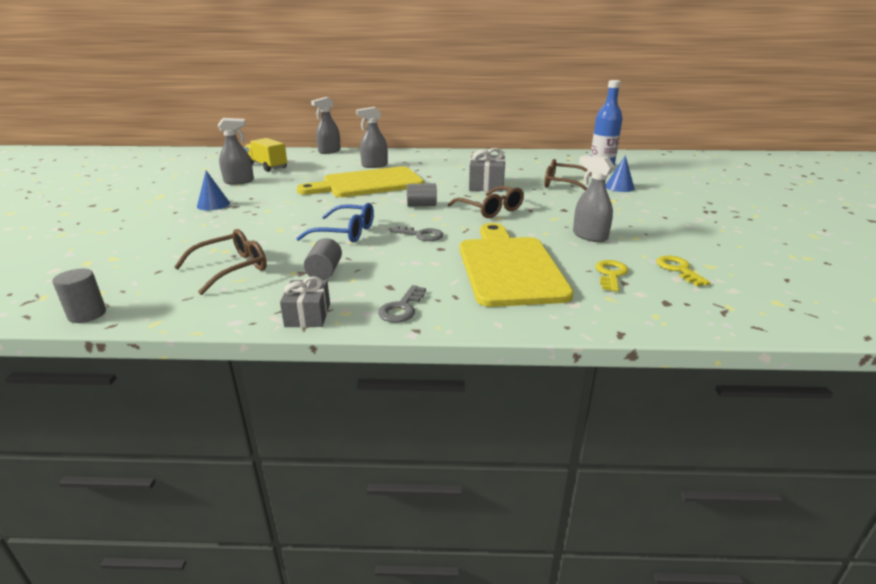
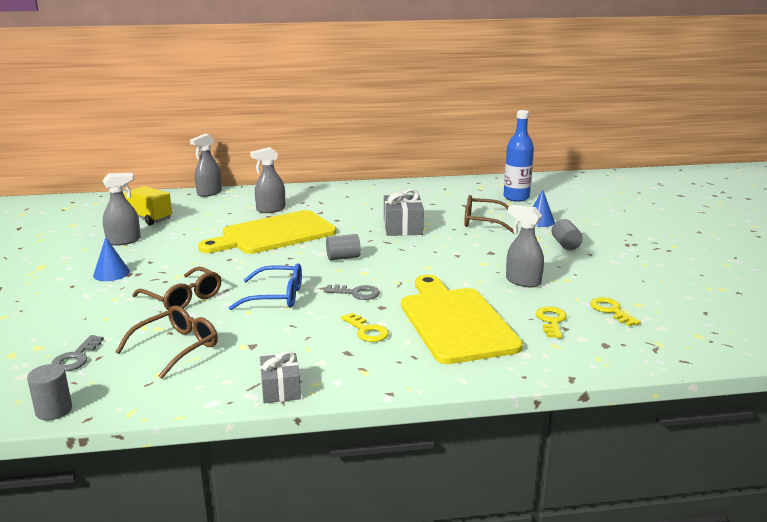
camera: 10 degrees left, 5 degrees down
grey cylinder [304,238,342,280] -> grey cylinder moved to [551,219,583,250]
grey key [378,285,426,323] -> grey key moved to [51,335,104,371]
brown glasses [448,186,524,218] -> brown glasses moved to [132,267,221,310]
none -> yellow key [341,313,389,342]

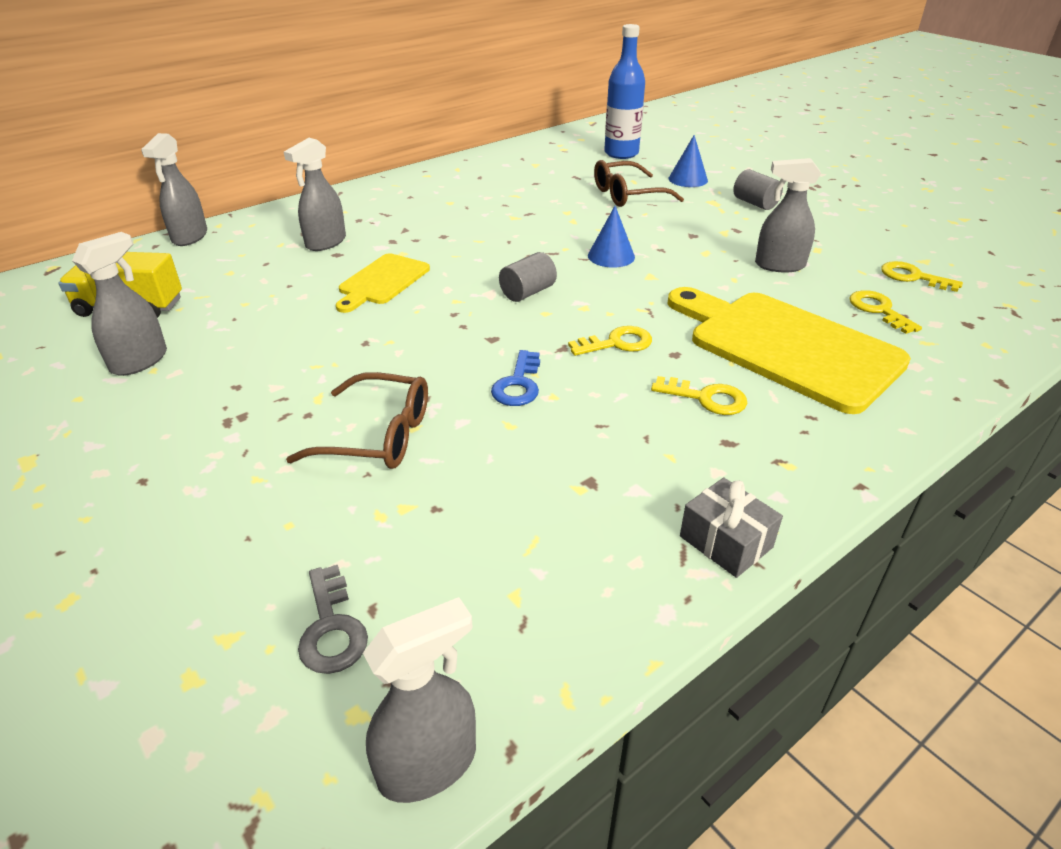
camera: 30 degrees left, 15 degrees up
grey cylinder [27,364,72,420] -> grey spray bottle [363,597,476,803]
blue cone [93,237,130,281] -> blue cone moved to [588,206,635,267]
brown glasses [116,305,218,379] -> none
yellow cutting board [198,210,337,254] -> yellow cutting board [336,253,430,313], size x0.53
blue glasses [229,263,302,310] -> blue key [491,350,540,406]
grey key [324,284,380,300] -> yellow key [568,326,652,356]
grey gift [384,189,424,236] -> none

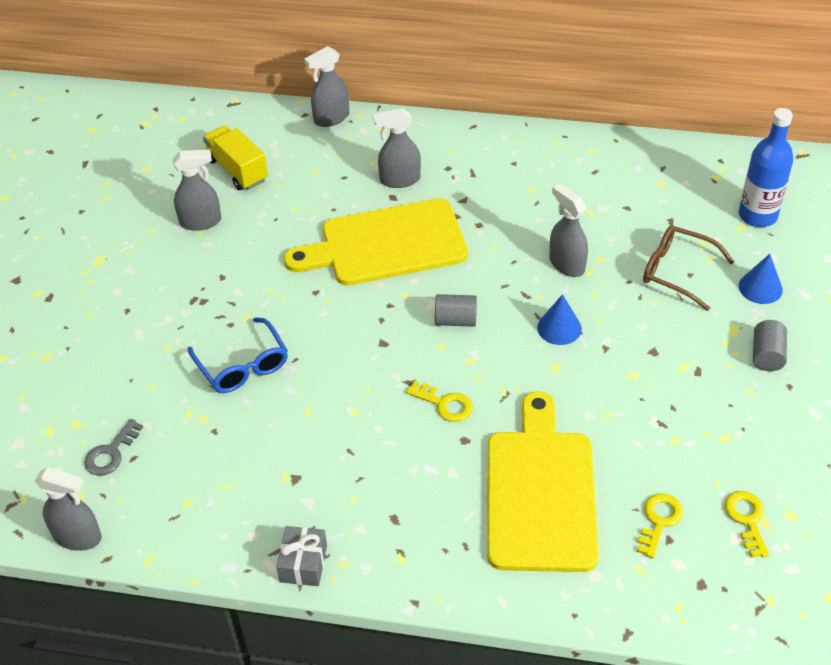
camera: 50 degrees right, 10 degrees up
brown glasses [286,372,428,469] -> blue glasses [188,317,288,393]
yellow cutting board [336,253,430,313] -> yellow cutting board [284,198,468,285], size x1.88
blue key [491,350,540,406] -> none
yellow key [651,376,748,415] -> none
grey spray bottle [755,158,821,272] -> grey spray bottle moved to [549,183,588,277]

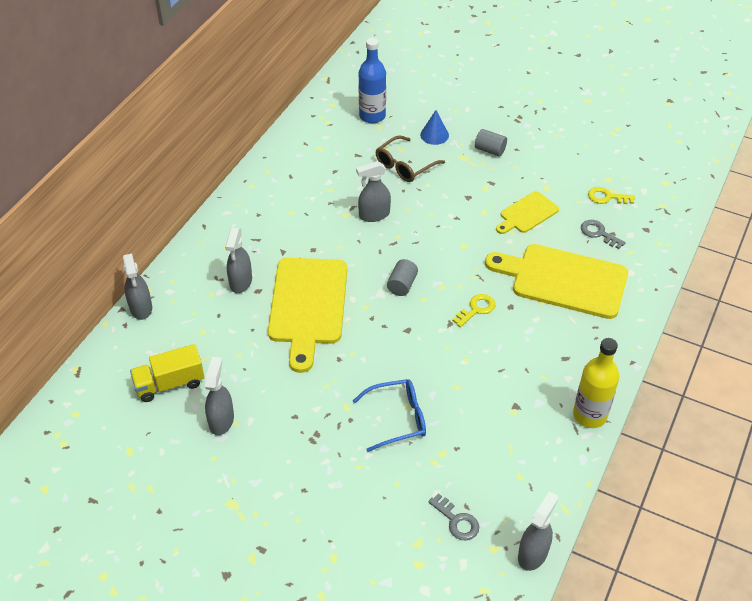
camera: 75 degrees left, 0 degrees up
grey gift [276,526,327,586] -> yellow bottle [573,338,619,428]
blue cone [537,294,582,345] -> none
yellow key [637,493,683,558] -> grey key [581,220,626,249]
none -> yellow cutting board [496,191,559,234]

